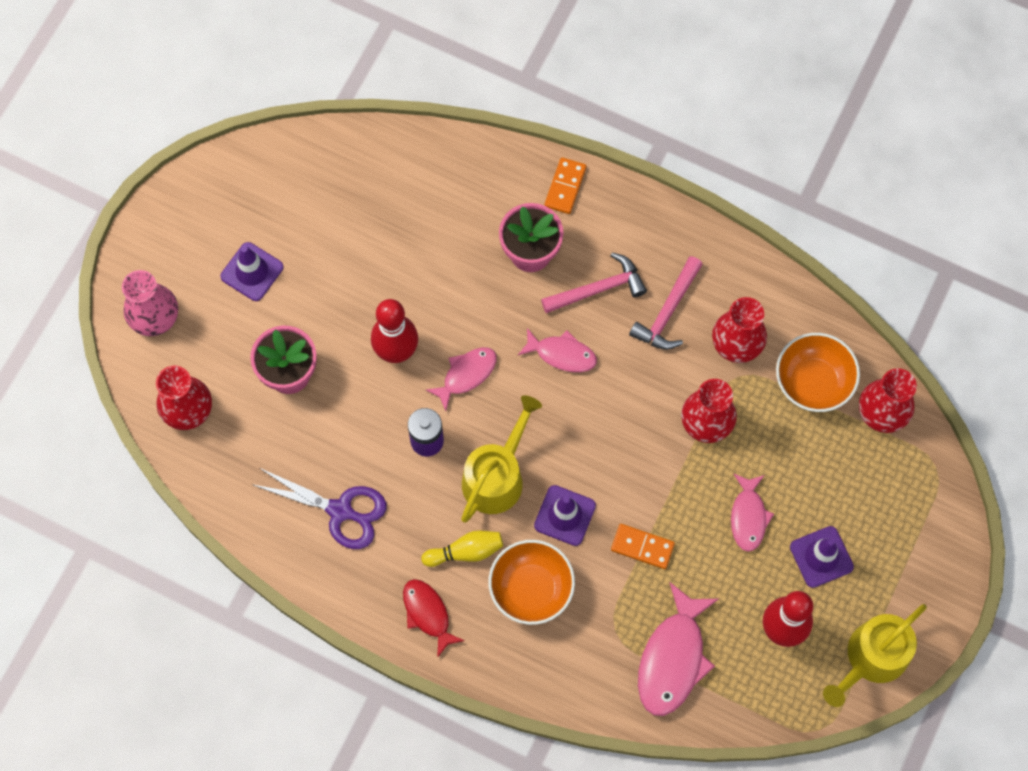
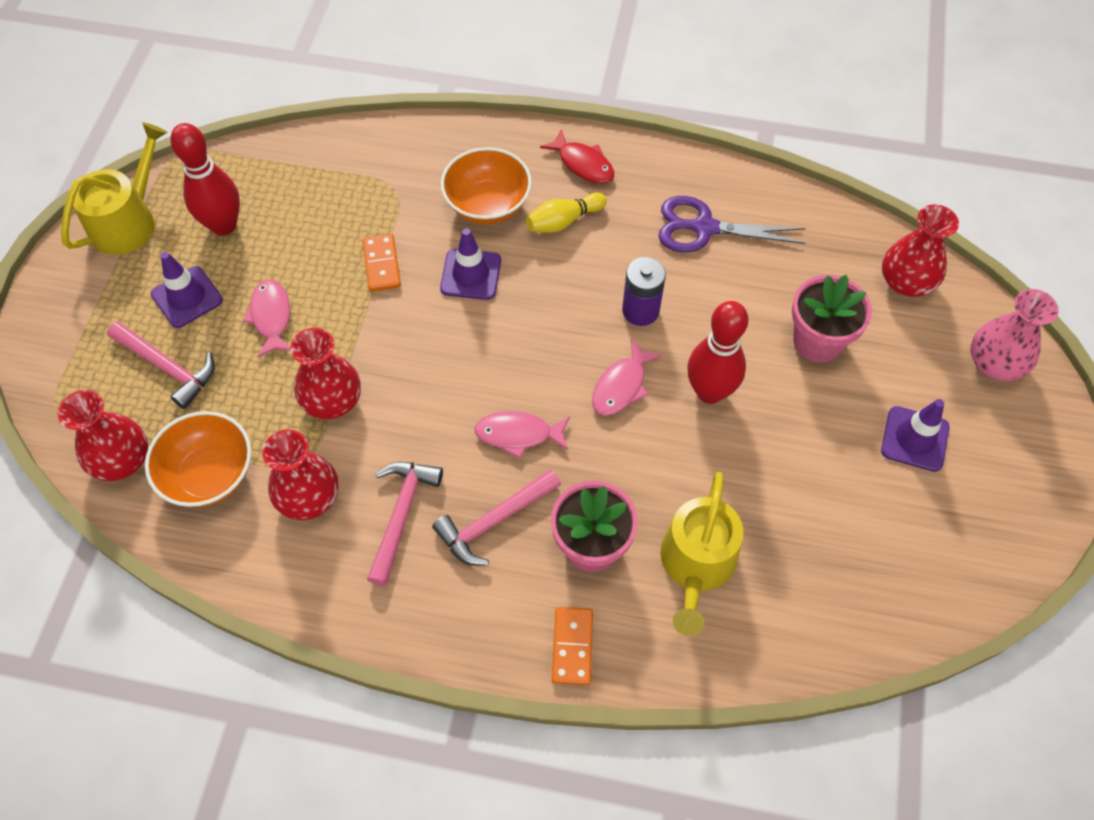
camera: 165 degrees right, 10 degrees down
yellow watering can [461,395,542,523] -> yellow watering can moved to [660,472,744,636]
orange domino [611,524,675,569] -> orange domino turned 75 degrees clockwise [363,234,401,292]
pink fish [638,582,719,716] -> none
none -> pink hammer [107,322,215,409]

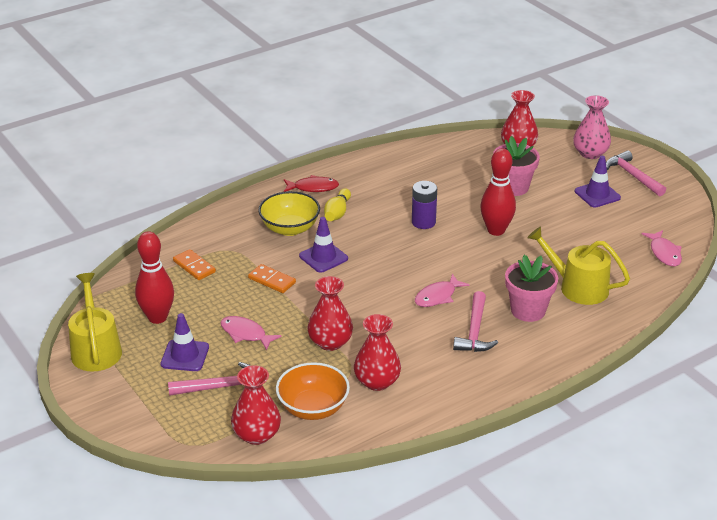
camera: 45 degrees left, 25 degrees down
pink hammer [367,462,443,586] -> pink hammer moved to [606,150,666,196]
orange bowl [441,147,532,224] -> yellow bowl [258,191,320,236]
orange domino [552,607,593,685] -> orange domino moved to [173,249,216,280]
pink fish [592,339,662,416] -> pink fish moved to [642,230,682,266]
purple scissors [658,196,805,252] -> none
yellow watering can [660,472,744,636] -> yellow watering can turned 150 degrees clockwise [527,227,630,305]

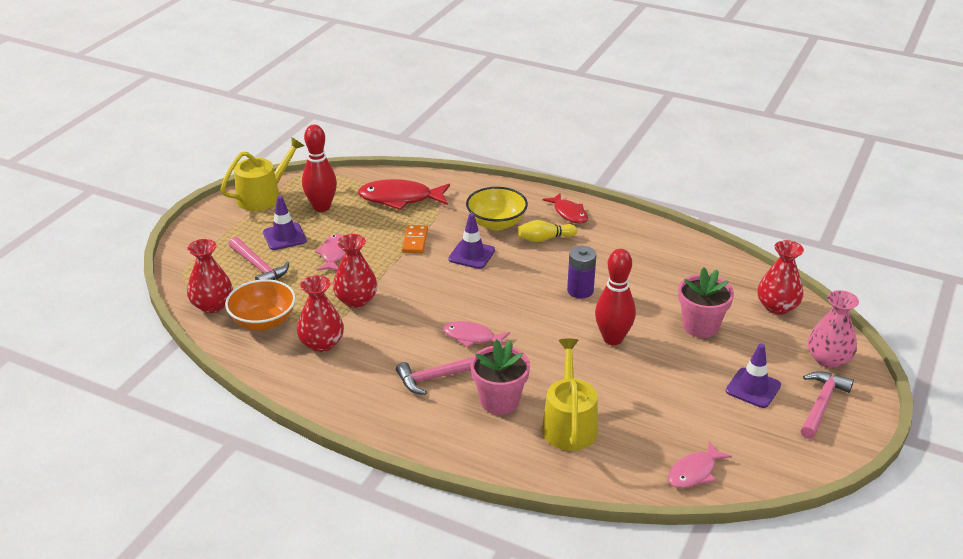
camera: 60 degrees right, 0 degrees up
orange domino [173,249,216,280] -> red fish [358,179,450,210]

